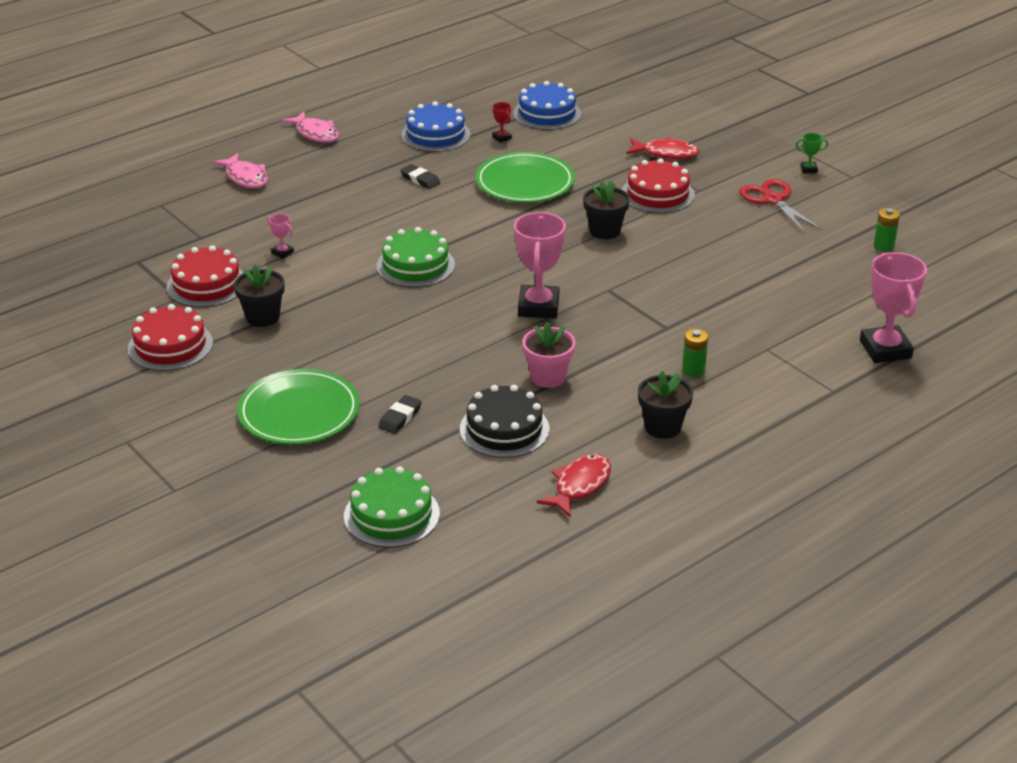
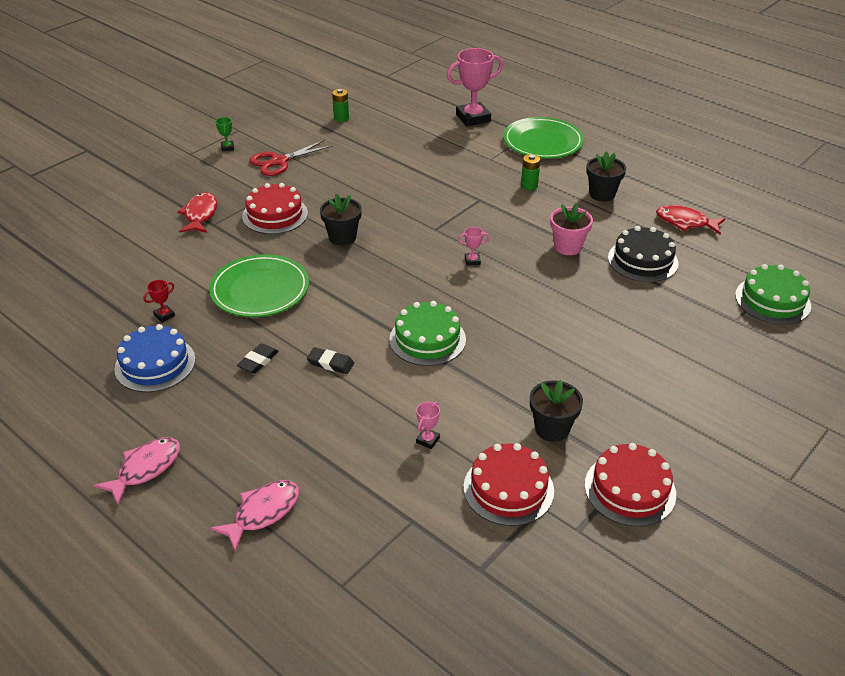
camera: 100 degrees left, 5 degrees up
green plate [237,369,359,444] -> green plate moved to [503,117,584,159]
black eraser [378,395,422,434] -> black eraser moved to [307,347,354,374]
blue cake [514,81,581,130] -> none
pink trophy [514,212,566,318] -> pink trophy [458,227,490,266], size x0.43

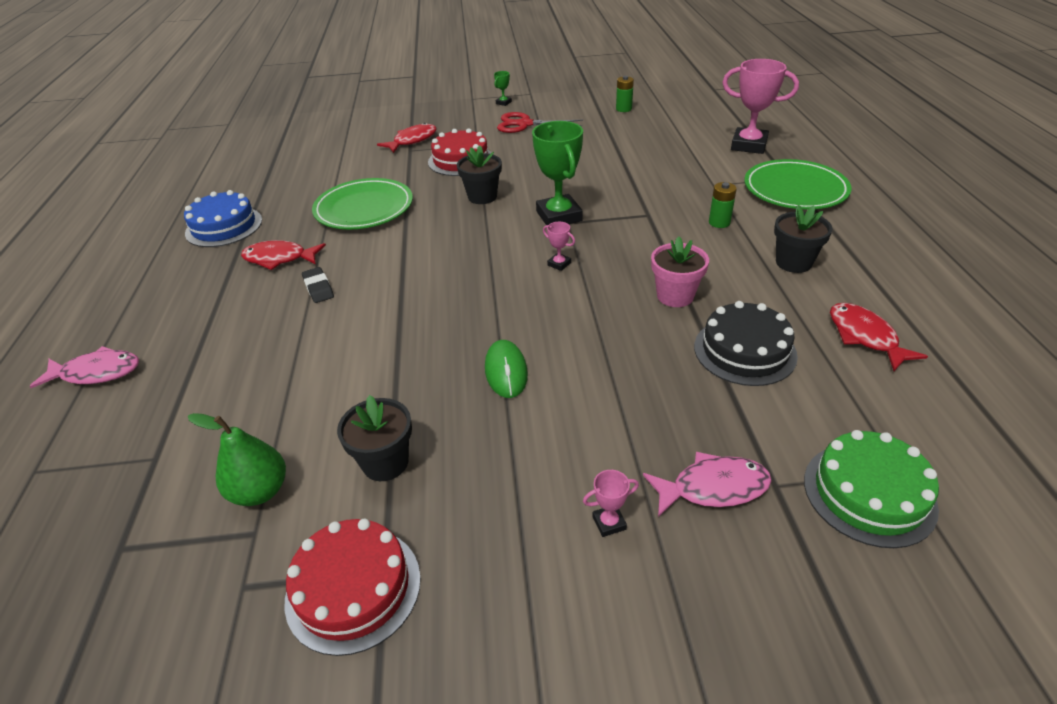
camera: 45 degrees right, 0 degrees up
pink fish [93,437,180,505] -> pink fish moved to [643,452,772,517]
red trophy [143,280,175,322] -> none
black eraser [237,343,279,374] -> red fish [241,240,326,270]
green cake [389,301,466,366] -> none
pink trophy [416,402,440,449] -> pink trophy moved to [583,470,639,537]
red cake [464,443,554,526] -> green pear [188,413,286,506]
none -> green mouse [485,340,528,398]
none -> green trophy [532,121,583,225]

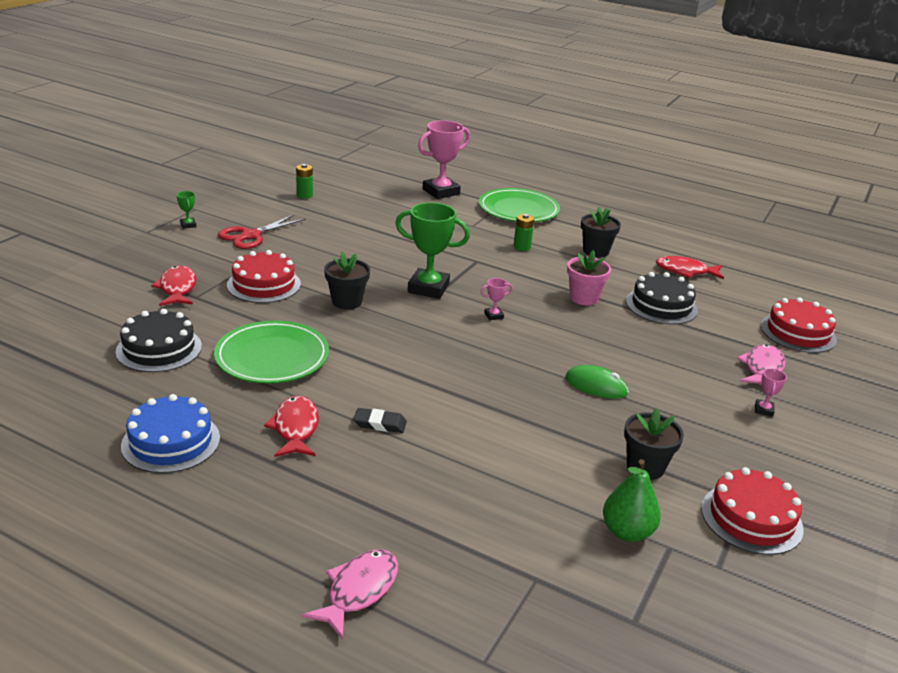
camera: 60 degrees left, 10 degrees down
red fish [241,240,326,270] -> red fish turned 135 degrees clockwise [264,396,319,457]
green cake [804,430,939,548] -> red cake [761,297,837,353]
none -> black cake [116,309,202,372]

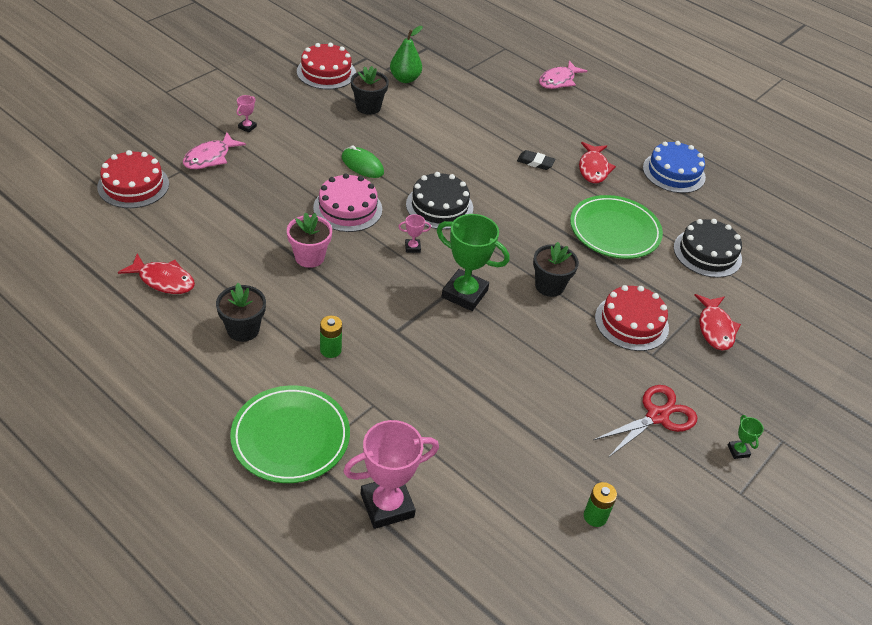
camera: 170 degrees left, 15 degrees up
black cake [626,272,698,325] -> black cake moved to [406,172,473,229]
none -> pink cake [313,173,382,232]

